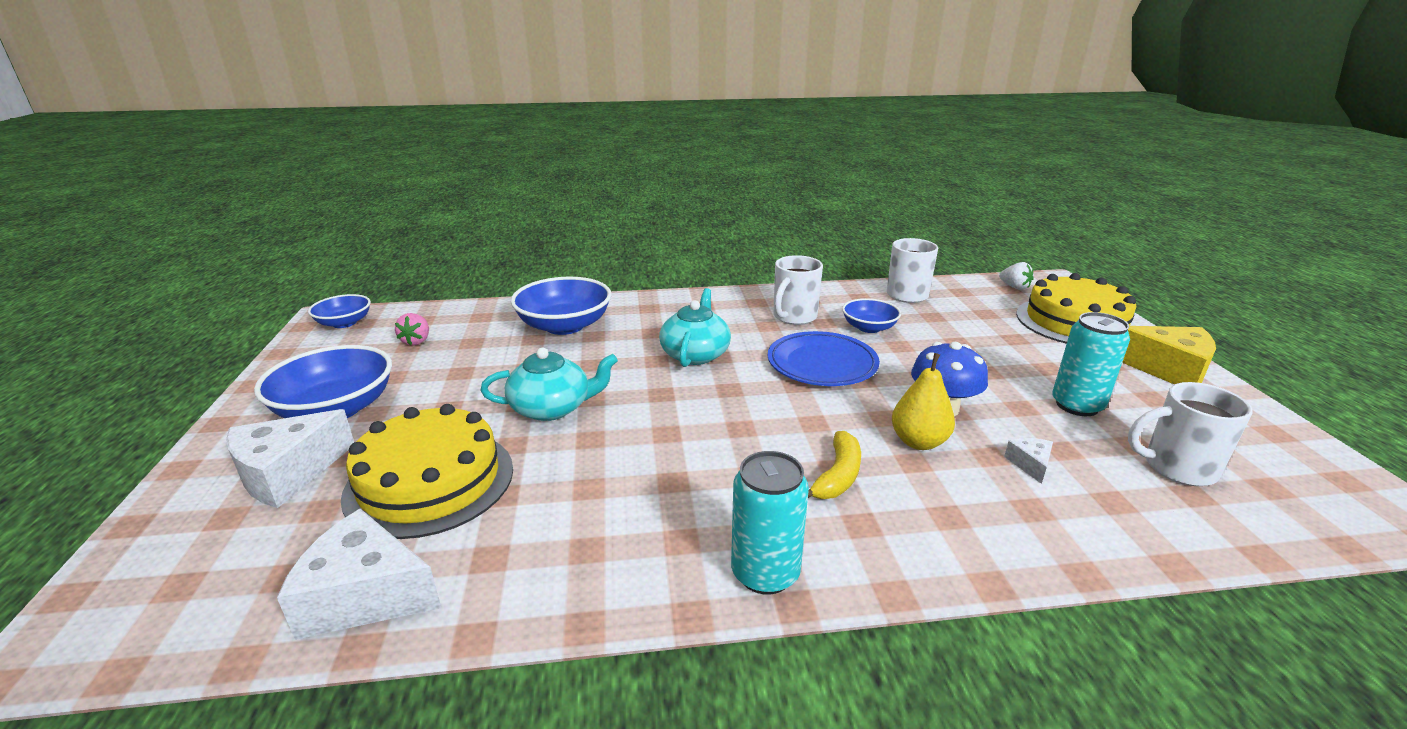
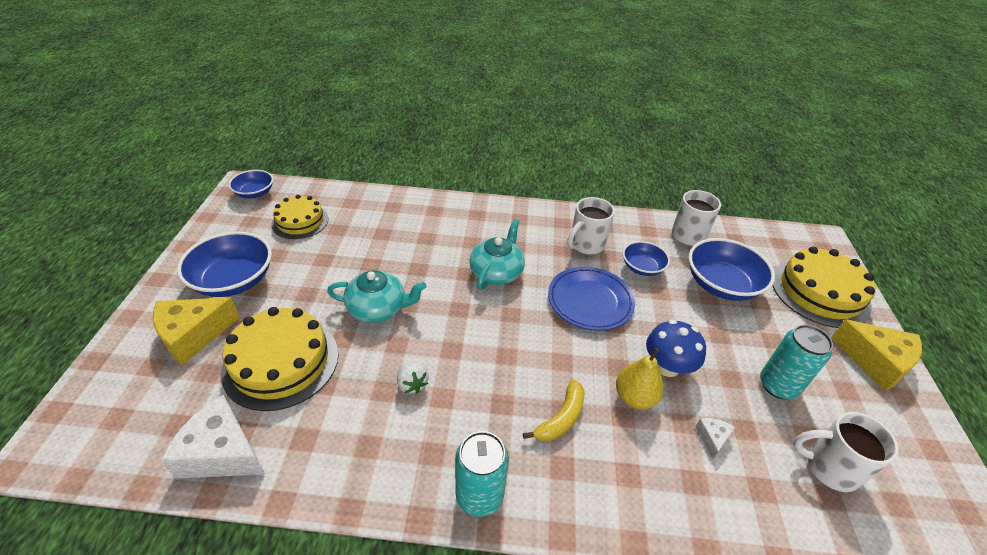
camera: 10 degrees right, 15 degrees up
white cheese [226,409,354,508] -> yellow cheese [153,297,240,365]
pink strawberry [395,313,429,345] -> yellow cake [271,195,328,239]
blue bowl [511,277,612,335] -> blue bowl moved to [689,238,775,301]
white strawberry [999,262,1034,290] -> white strawberry moved to [397,361,429,394]

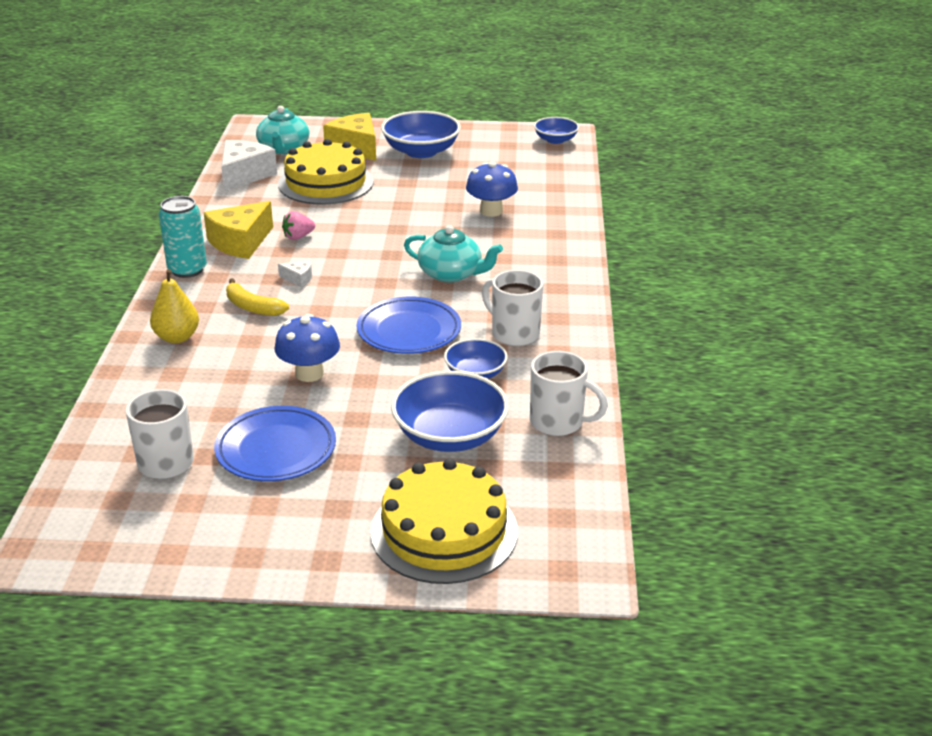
camera: 90 degrees right, 10 degrees down
yellow cake [271,195,328,239] -> none
turquoise teapot [327,270,426,323] -> turquoise teapot moved to [256,106,309,154]
white strawberry [397,361,429,394] -> pink strawberry [282,211,315,240]
yellow pear [616,348,664,409] -> yellow pear moved to [150,269,199,343]
white cheese [695,418,735,459] -> white cheese moved to [278,260,312,288]
turquoise can [760,325,833,399] -> blue plate [214,406,336,481]
yellow cheese [831,319,922,391] -> yellow cheese moved to [204,201,273,259]
none -> blue mushroom [466,161,518,217]

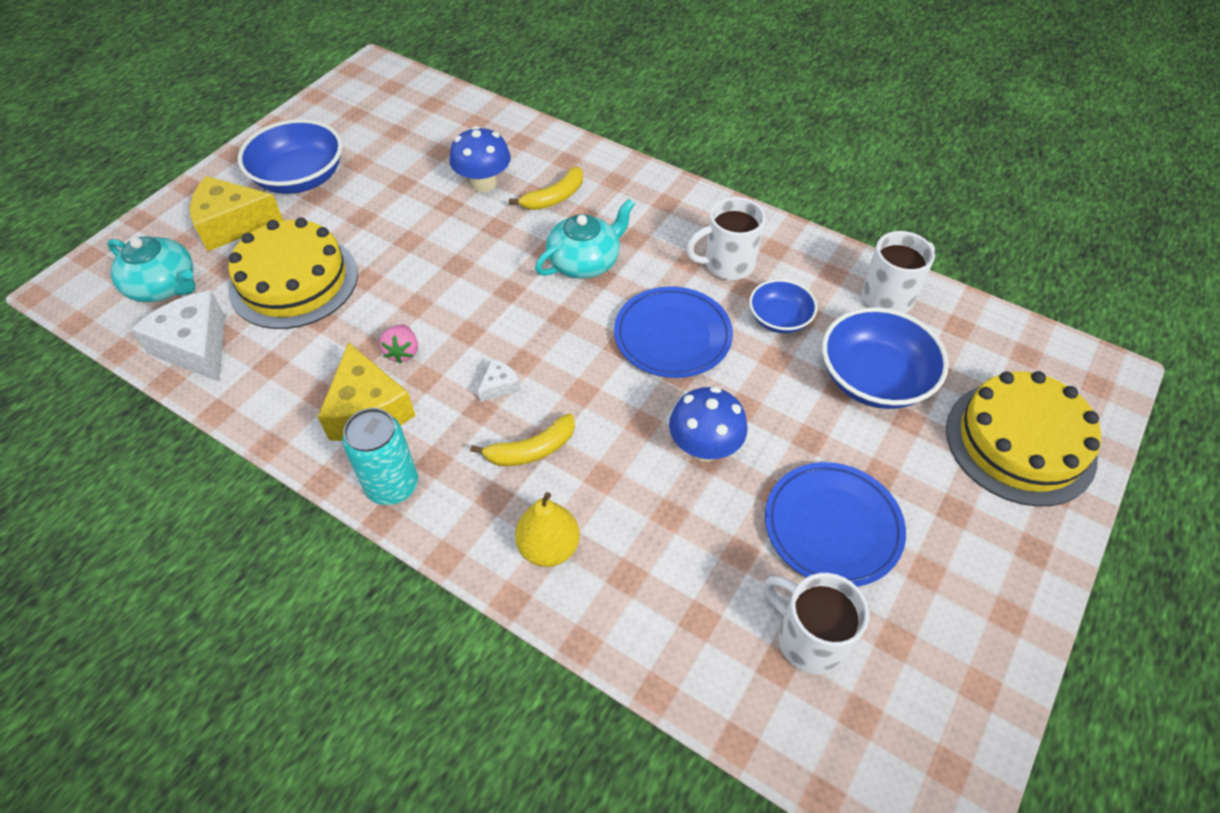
camera: 60 degrees left, 20 degrees up
blue bowl [534,117,579,144] -> none
none -> yellow banana [509,166,583,210]

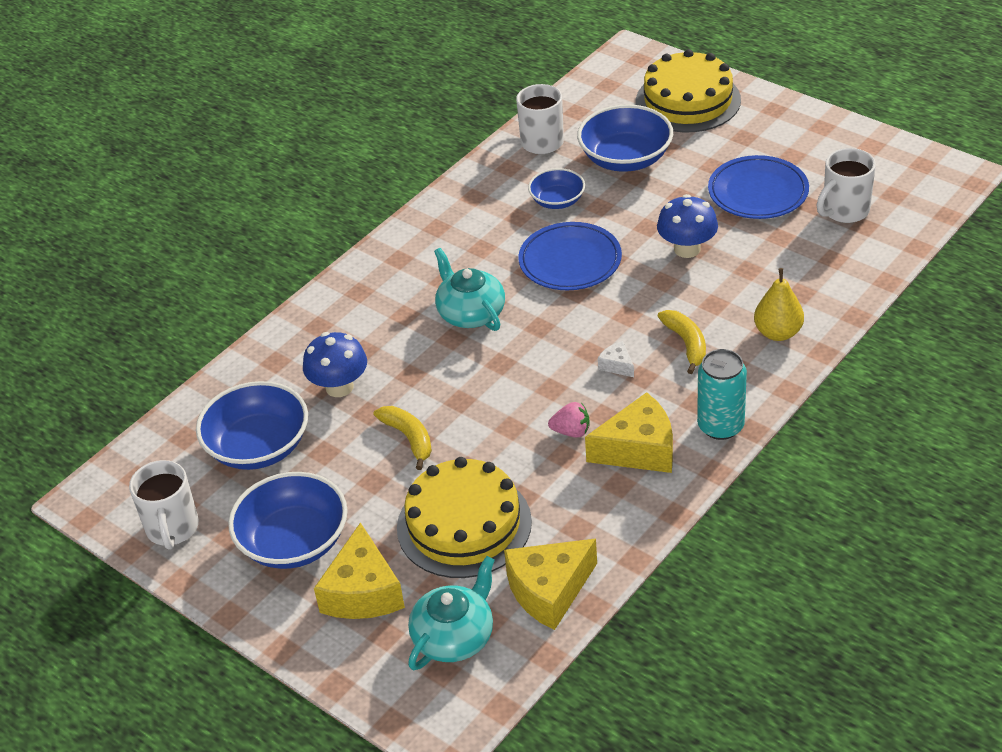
camera: 80 degrees left, 10 degrees down
white cheese [131,290,225,382] -> yellow cheese [504,538,597,630]
yellow banana [509,166,583,210] -> yellow banana moved to [374,406,432,470]
white mug [686,197,766,280] -> white mug moved to [129,460,199,550]
none -> blue bowl [196,381,308,470]

